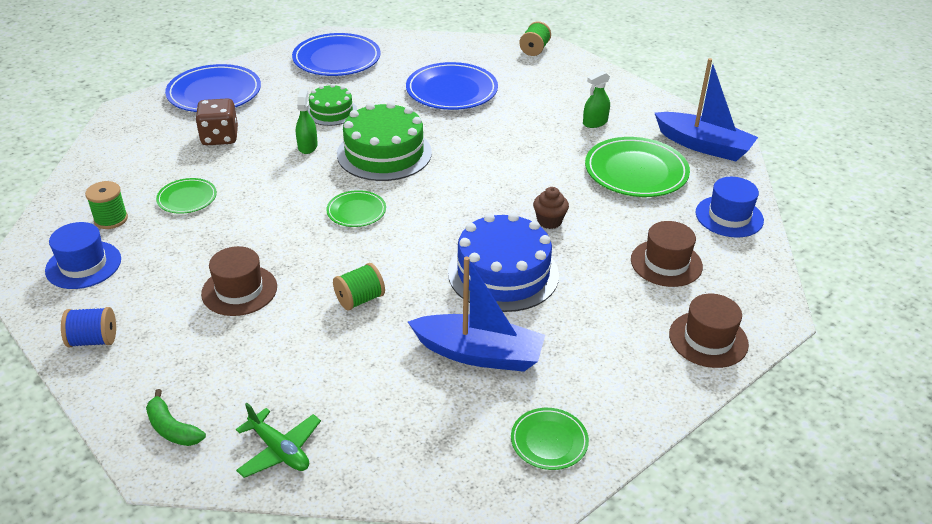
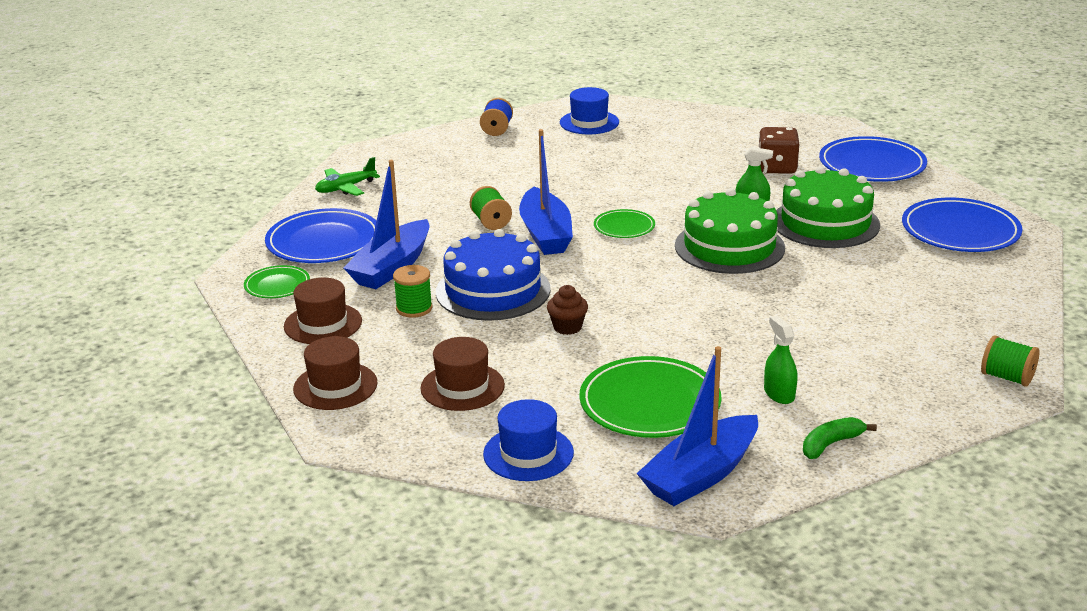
camera: 105 degrees right, 10 degrees down
green spool [85,181,128,229] -> green spool moved to [393,265,432,318]
green banana [146,389,206,446] -> green banana moved to [803,417,877,459]
green plate [156,178,217,214] -> none
brown hat [201,246,277,316] -> brown hat moved to [284,278,362,344]
green cake [308,84,357,126] -> green cake [776,166,880,248], size x1.74
blue plate [406,62,498,110] -> blue plate moved to [265,208,376,263]
none -> blue boat [519,129,573,255]

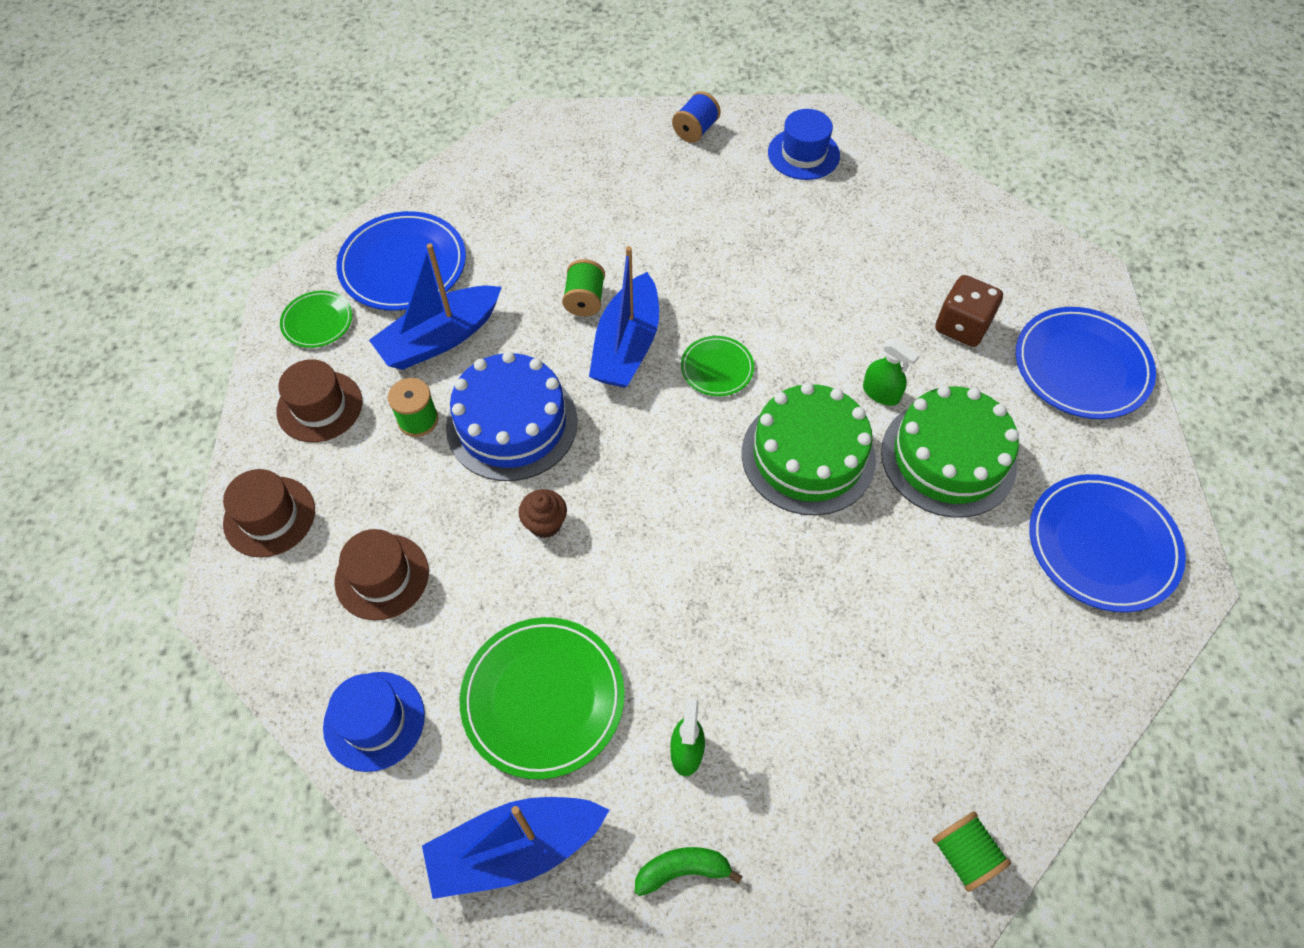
camera: 25 degrees right, 30 degrees up
green plane [315,157,380,196] -> none

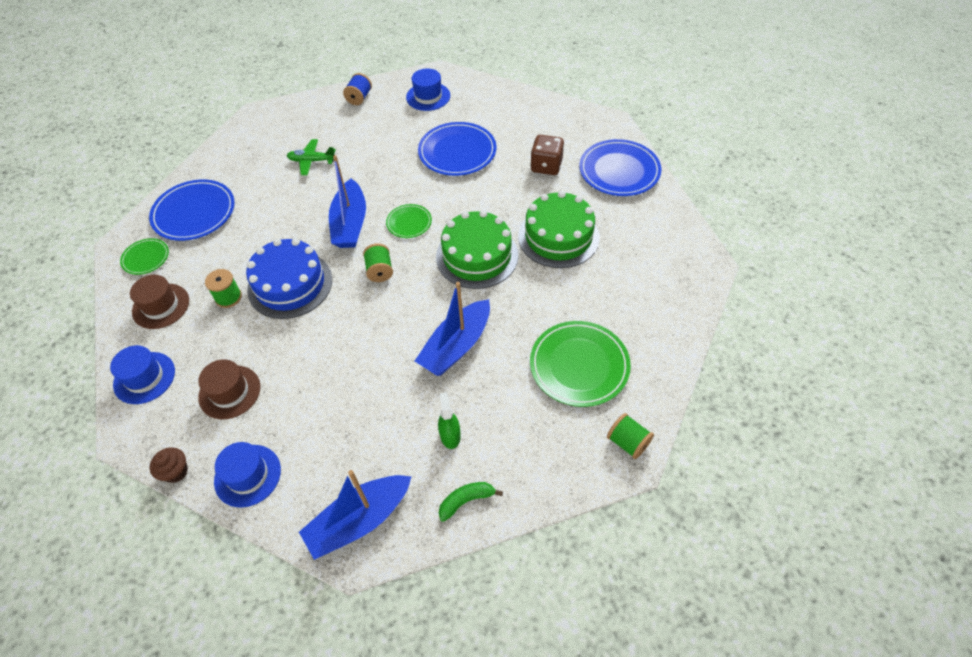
camera: 15 degrees left, 5 degrees down
brown hat [223,469,315,558] -> blue hat [110,345,175,404]
blue boat [369,243,502,370] -> blue boat moved to [415,282,490,376]
green plate [459,617,625,779] -> green plate moved to [530,321,631,407]
brown cupcake [519,489,567,538] -> brown cupcake moved to [150,447,188,483]
green spool [562,259,605,317] -> green spool moved to [363,243,393,282]
green spray bottle [863,338,920,406] -> none
blue plate [1029,474,1186,612] -> blue plate moved to [418,122,497,176]
none -> green plane [287,139,336,175]

